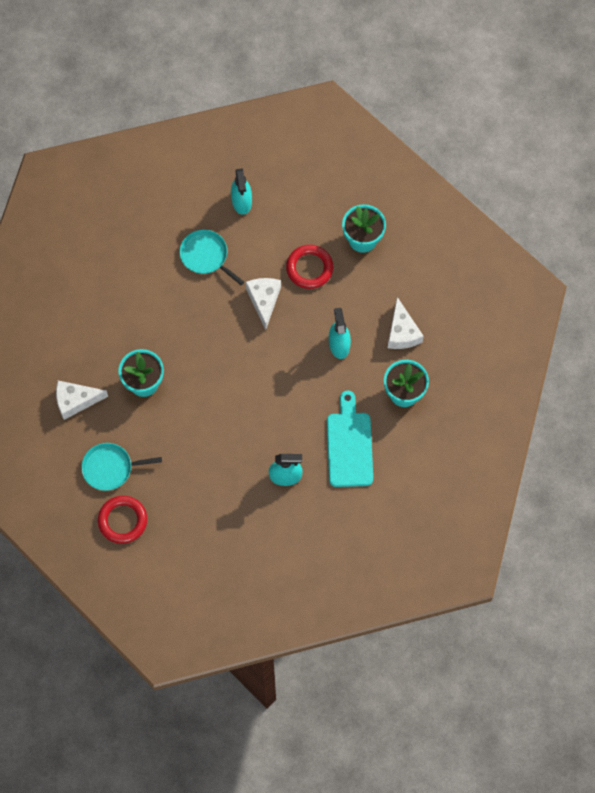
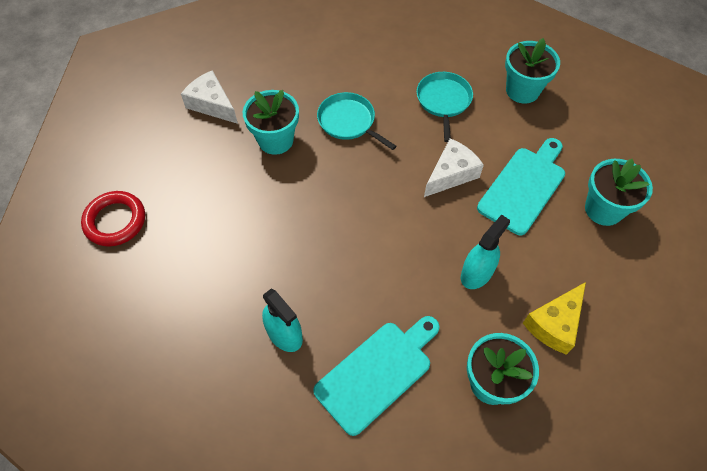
camera: 50 degrees right, 10 degrees down
turquoise pan [81,443,162,491] -> turquoise pan moved to [317,92,397,150]
turquoise spray bottle [231,168,252,215] -> turquoise flower pot [505,38,560,104]
red ring [286,245,333,289] -> turquoise cutting board [477,138,565,235]
white cheese [388,297,424,349] -> yellow cheese [523,282,586,355]

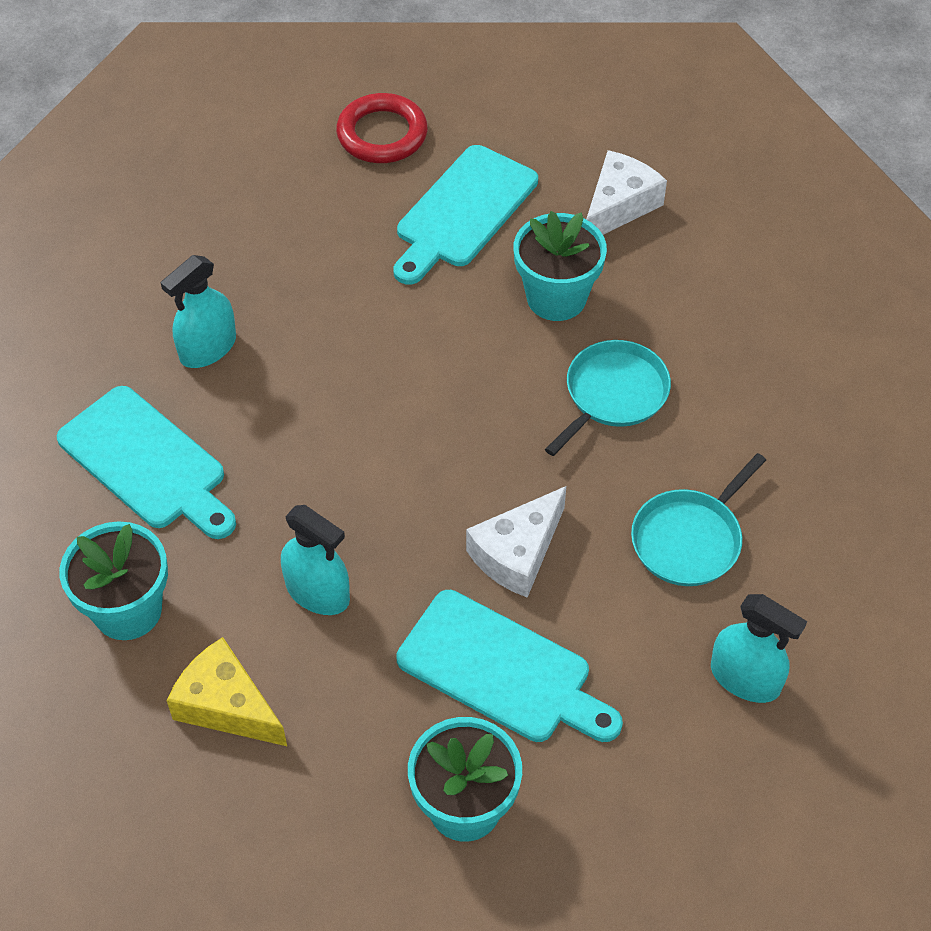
camera: 85 degrees right, 5 degrees down
turquoise pan [417,72,473,142] -> turquoise pan turned 135 degrees clockwise [631,453,766,586]
white cheese [424,138,484,197] -> white cheese turned 90 degrees clockwise [466,486,566,598]
turquoise flower pot [505,38,560,104] -> turquoise spray bottle [711,594,807,703]
none -> turquoise cutting board [394,145,538,285]

